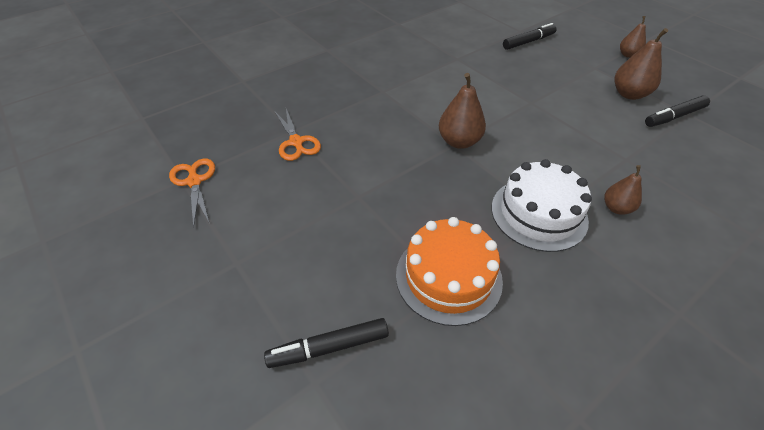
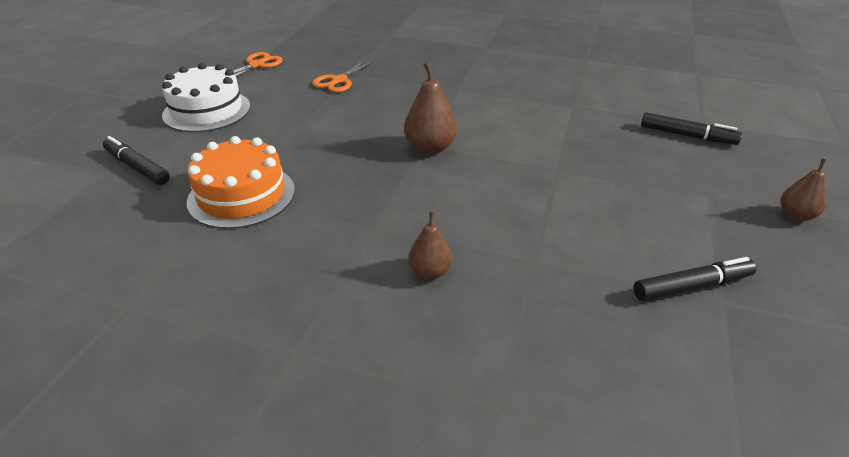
camera: 55 degrees right, 10 degrees down
white cake [492,159,592,252] -> white cake moved to [162,63,250,132]
brown pear [614,28,668,100] -> none
black marker [645,95,710,127] -> black marker turned 135 degrees clockwise [633,257,757,301]

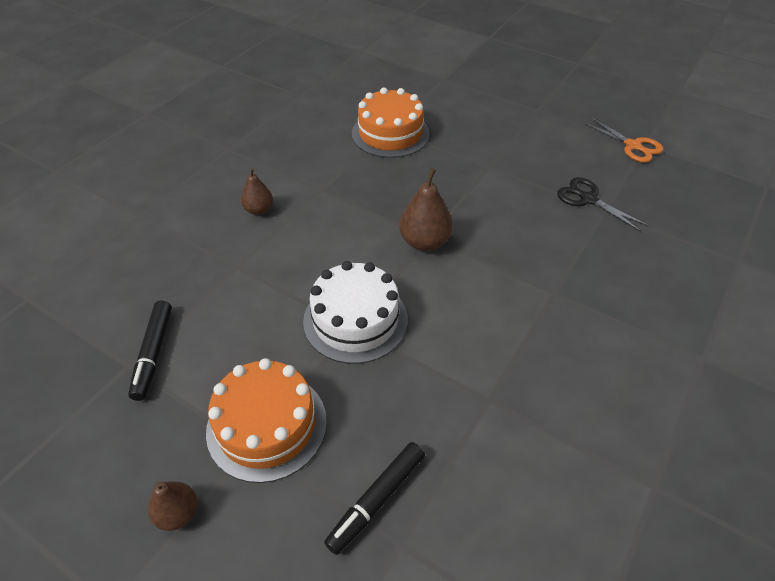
camera: 105 degrees right, 10 degrees up
black marker [103,136,170,185] -> none
white cake [162,63,250,132] -> white cake moved to [303,261,408,364]
orange scissors [312,59,376,93] -> black scissors [557,177,649,232]
none -> orange cake [206,358,327,483]

